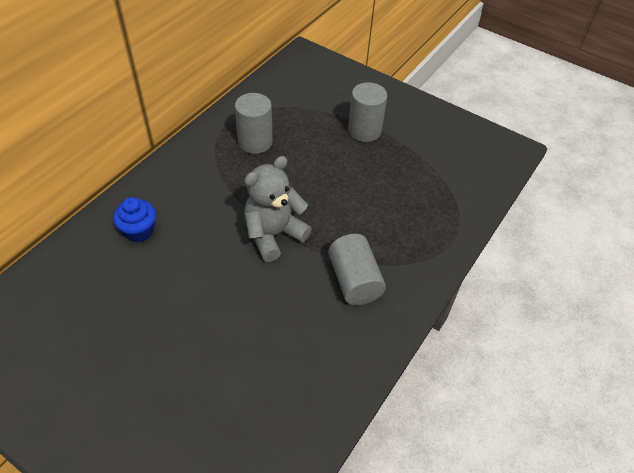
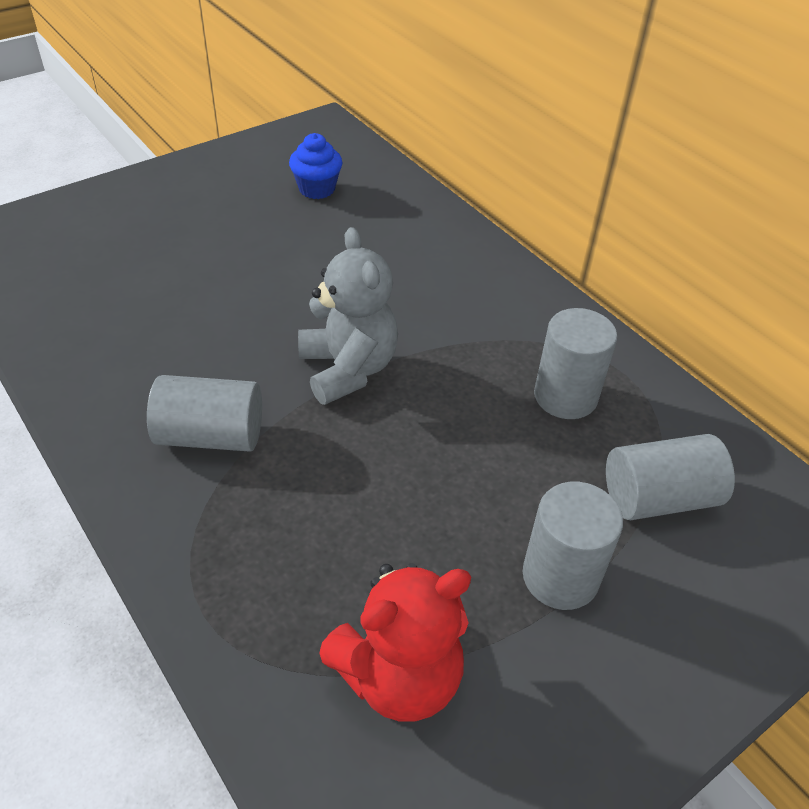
camera: 110 degrees right, 5 degrees down
blue cupcake [113,197,156,242] -> blue cupcake moved to [289,133,342,199]
none -> red teddy bear [320,563,471,722]
none -> grey cylinder [606,434,735,520]

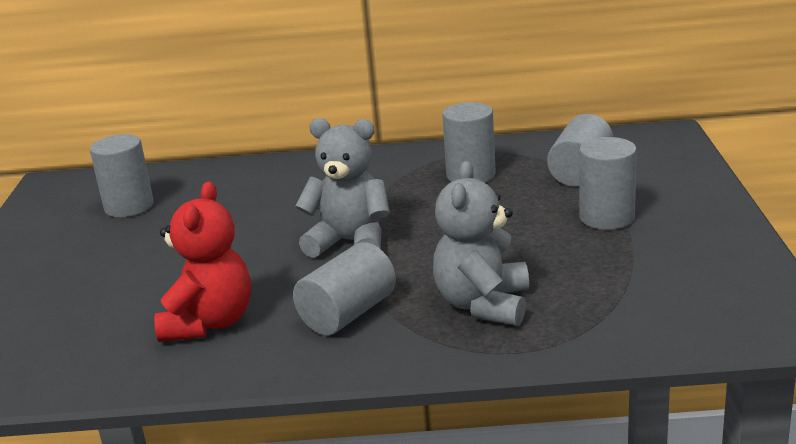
camera: 50 degrees left, 20 degrees down
blue cupcake [289,133,342,199] -> grey cylinder [90,134,154,217]
red teddy bear [320,563,471,722] -> red teddy bear moved to [154,181,251,342]
none -> grey teddy bear [433,161,529,326]

